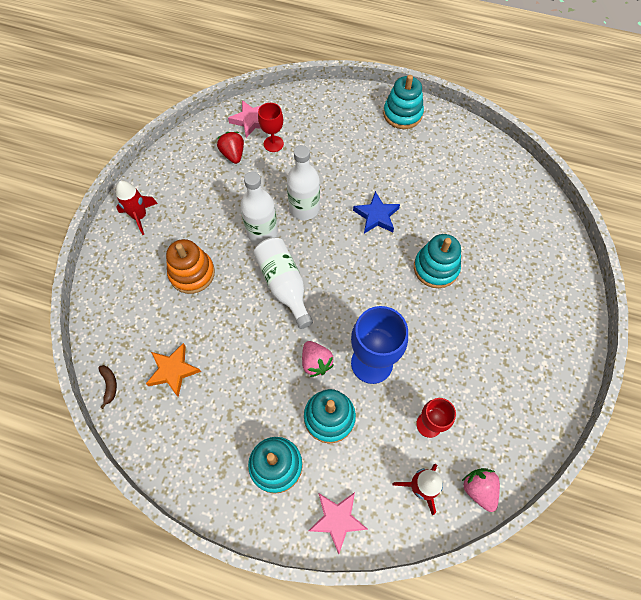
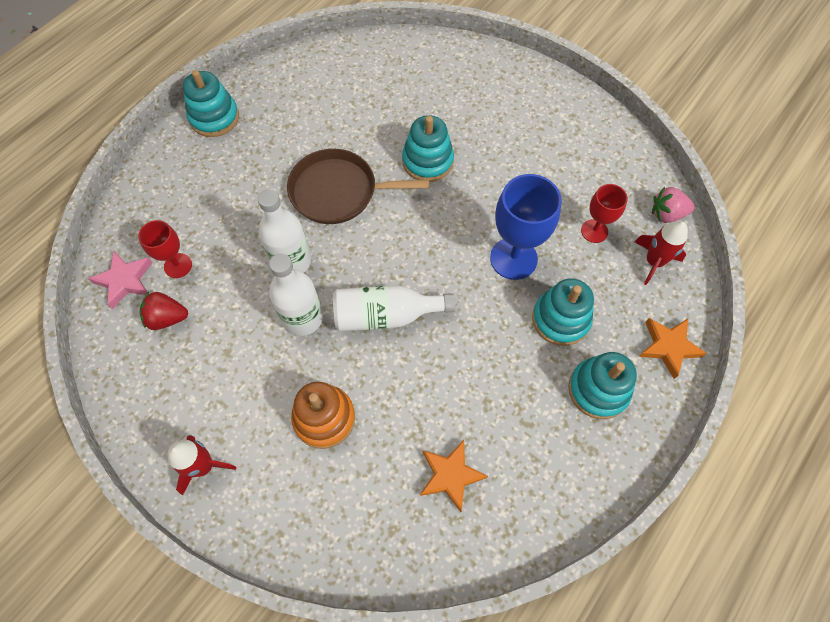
camera: 70 degrees left, 0 degrees up
brown banana [98,365,117,409] -> none
pink strawberry [302,341,334,377] -> none
pink star [308,492,368,554] -> orange star [639,318,707,379]
blue star [353,191,400,233] -> brown pan [287,149,429,224]

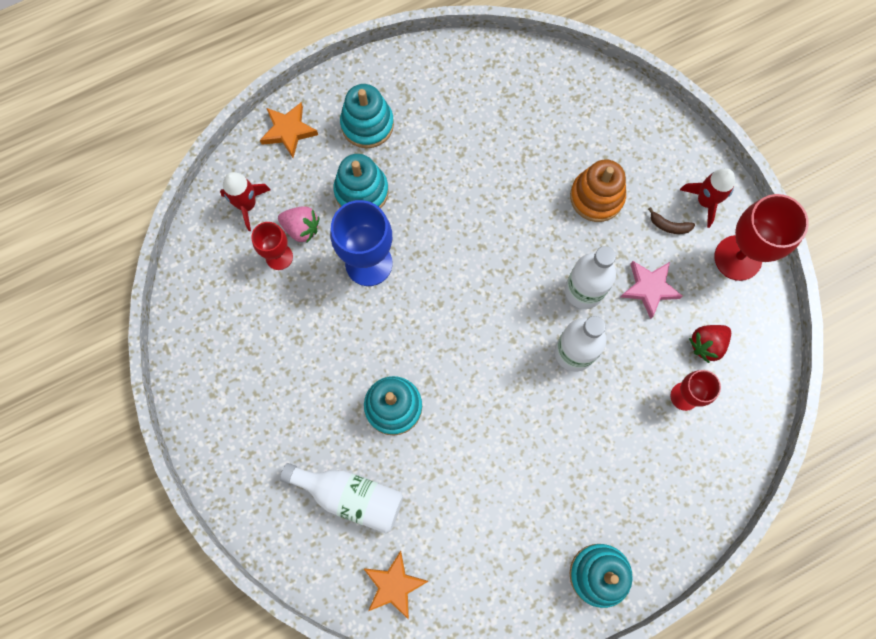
camera: 155 degrees left, 10 degrees up
pink star [88,251,153,309] -> pink star moved to [621,261,683,319]
red strawberry [140,292,188,330] -> red strawberry turned 120 degrees clockwise [689,325,731,363]
brown pan [287,149,429,224] -> none
white bottle [333,285,455,331] -> white bottle moved to [280,463,403,533]
orange star [420,440,488,512] -> orange star moved to [364,551,428,619]
pink strawberry [652,187,695,223] -> pink strawberry moved to [278,207,319,243]
none -> brown banana [648,207,695,234]
none -> red goblet [714,194,809,281]

